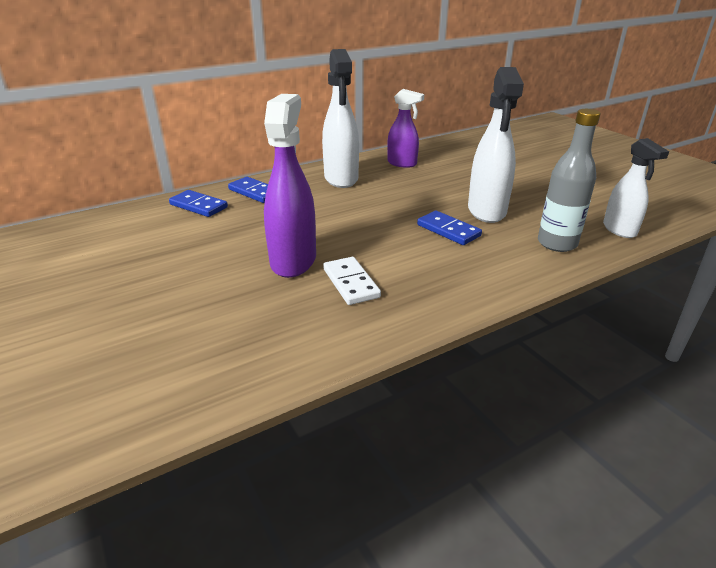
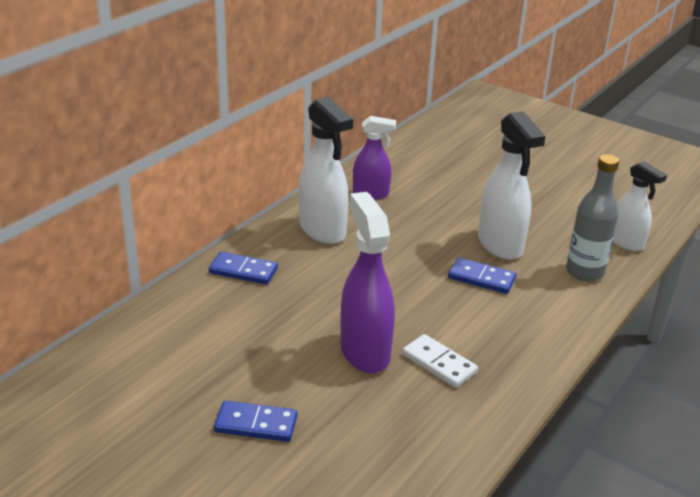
camera: 25 degrees left, 0 degrees up
blue domino [169,190,228,217] -> blue domino moved to [214,400,297,442]

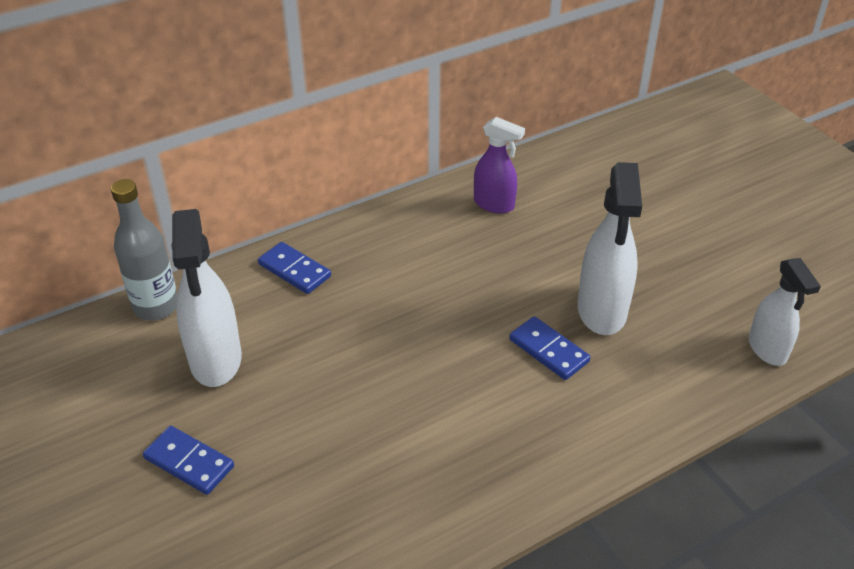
camera: 25 degrees right, 10 degrees up
white spray bottle [299,97,353,244] -> white spray bottle moved to [171,209,242,387]
purple spray bottle [340,192,395,373] -> none
white domino [402,334,478,388] -> none
grey bottle [566,154,619,281] -> grey bottle moved to [111,179,178,320]

